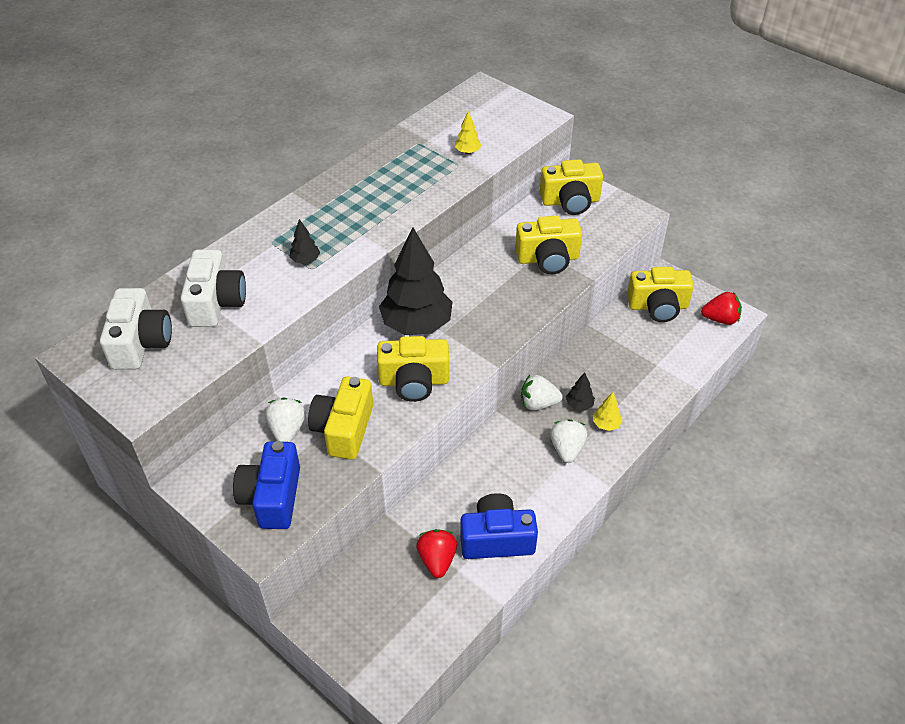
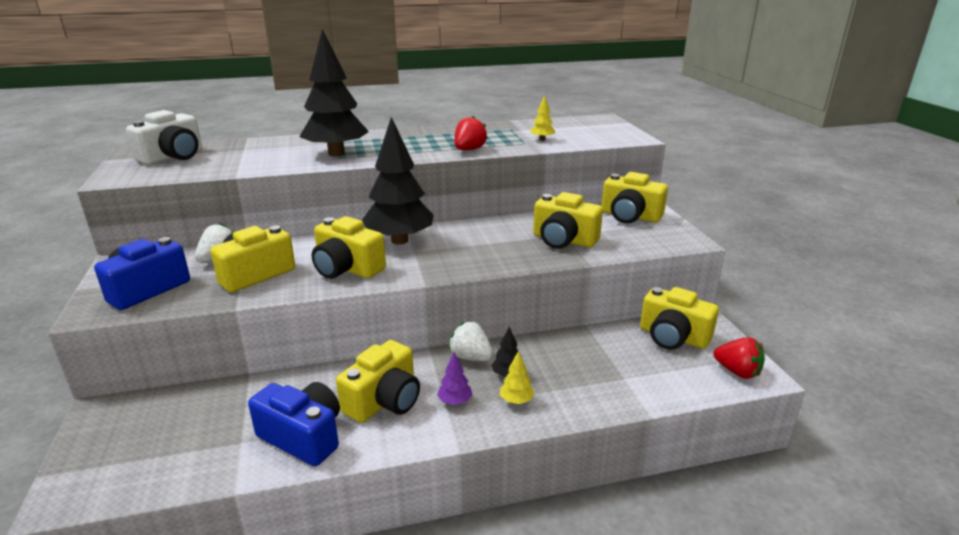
camera: 35 degrees right, 20 degrees down
white camera [181,250,246,327] -> none
black tree [289,219,320,264] -> black tree [300,29,369,156], size x2.47
red strawberry [416,529,457,578] -> red strawberry moved to [454,116,488,150]
white strawberry [550,419,588,463] -> purple tree [437,352,473,405]
none -> yellow camera [336,340,420,423]

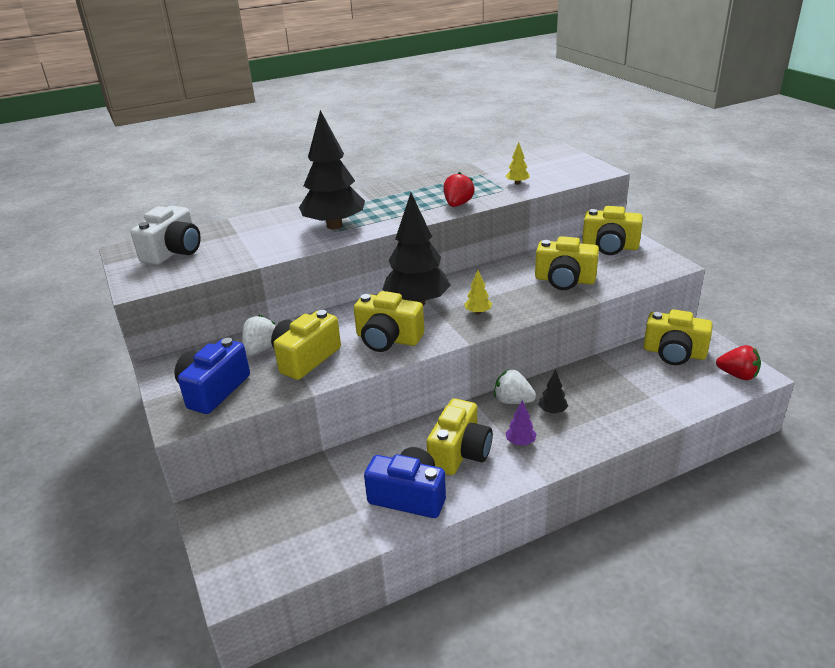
camera: 10 degrees left, 5 degrees up
yellow tree [500,351,535,404] -> yellow tree moved to [464,270,492,314]

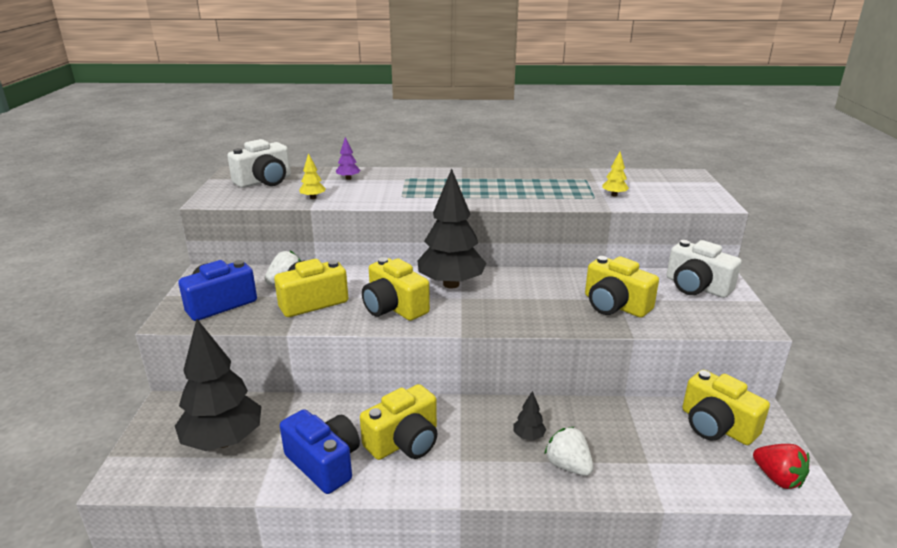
camera: 25 degrees right, 5 degrees down
black tree [299,110,365,229] -> black tree moved to [175,319,262,451]
red strawberry [443,172,475,207] -> none
yellow tree [464,270,492,314] -> yellow tree moved to [299,153,326,199]
white strawberry [494,369,536,404] -> white strawberry moved to [544,427,594,476]
purple tree [505,400,537,445] -> purple tree moved to [336,137,360,180]
yellow camera [582,206,643,255] -> white camera [666,240,742,298]

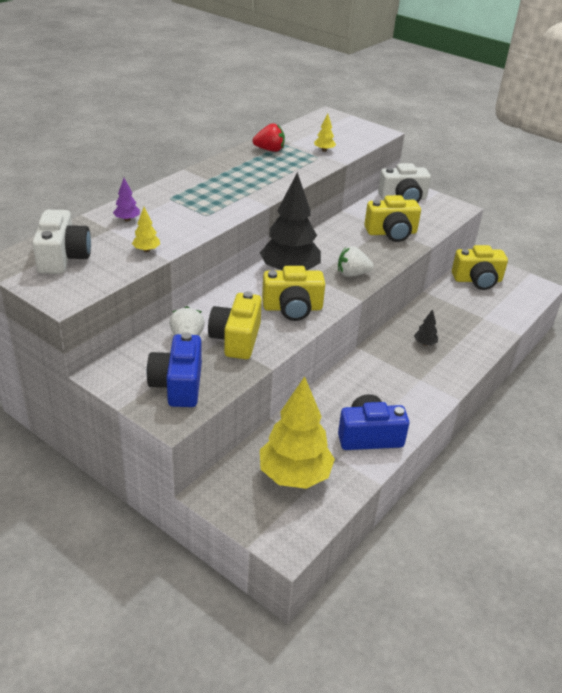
camera: 55 degrees left, 10 degrees up
black tree [175,319,262,451] -> yellow tree [260,376,335,489]
yellow camera [360,384,437,460] -> none
white strawberry [544,427,594,476] -> white strawberry moved to [338,246,374,277]
red strawberry [753,444,810,489] -> red strawberry moved to [253,123,285,152]

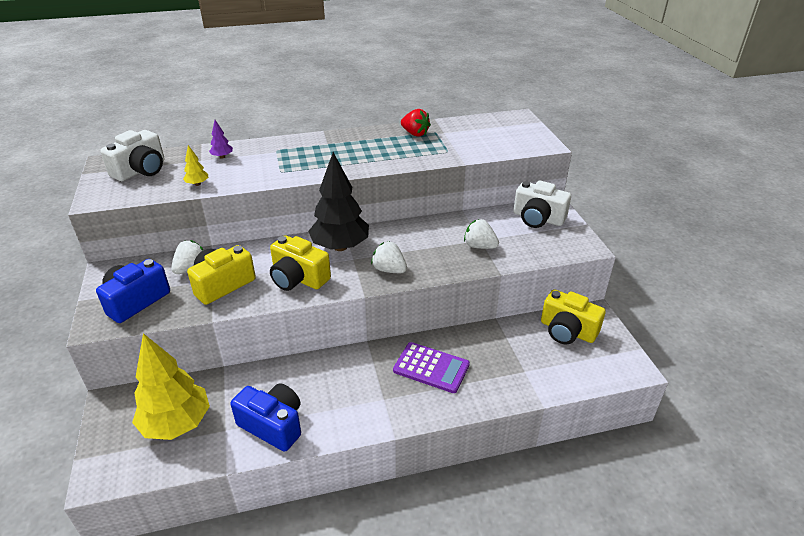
camera: 40 degrees right, 0 degrees up
yellow tree [314,114,336,152] -> none
yellow camera [364,195,421,242] -> white strawberry [464,219,499,249]
black tree [414,309,438,346] -> purple calculator [393,342,470,393]

